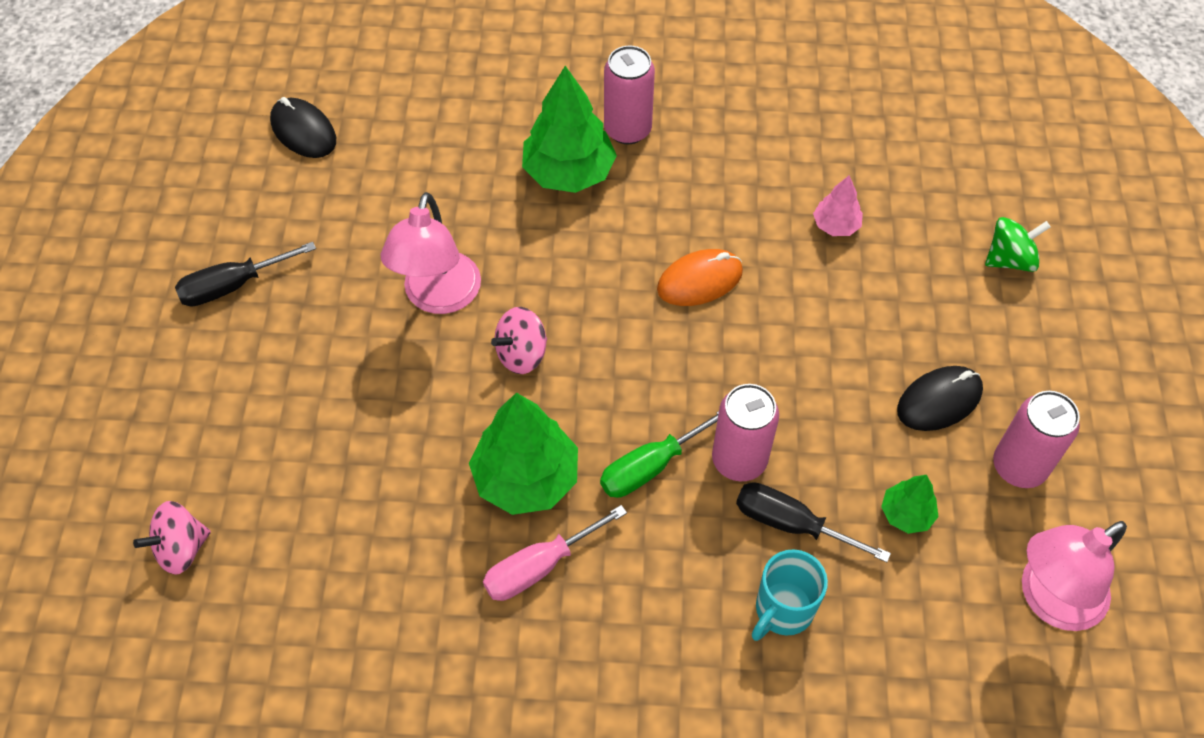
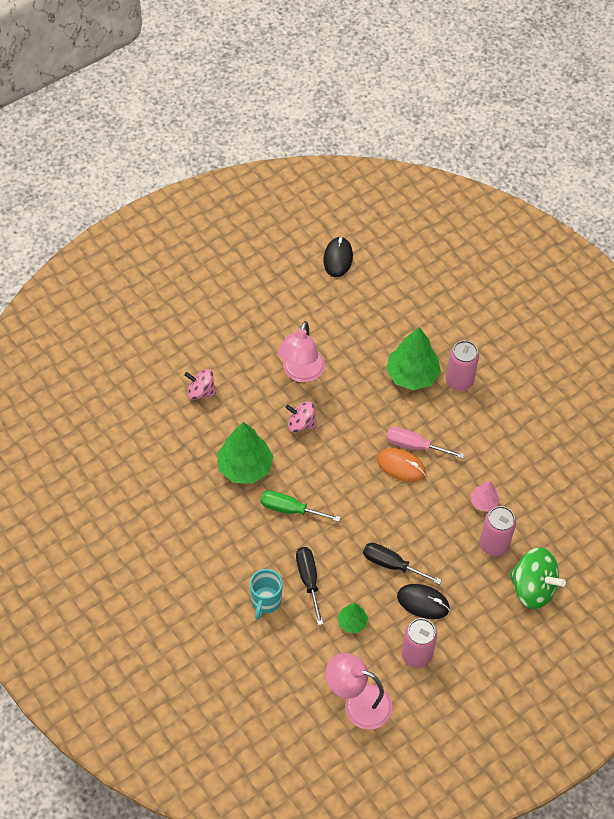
camera: 50 degrees right, 0 degrees up
pink spinning top [133,501,211,575] -> pink spinning top moved to [184,369,216,400]
black screwdriver [175,242,316,306] -> black screwdriver moved to [363,543,442,585]
pink lamp [381,192,481,314] -> pink lamp turned 45 degrees counterclockwise [278,321,325,383]
pink screwdriver [483,505,627,601] -> pink screwdriver moved to [386,427,464,459]
pink can [712,384,779,481] -> pink can moved to [479,506,516,556]
turquoise mug [752,550,828,641] -> turquoise mug turned 75 degrees counterclockwise [250,569,283,620]
green spinning top [985,217,1051,272] -> green spinning top [509,547,566,609], size x1.61

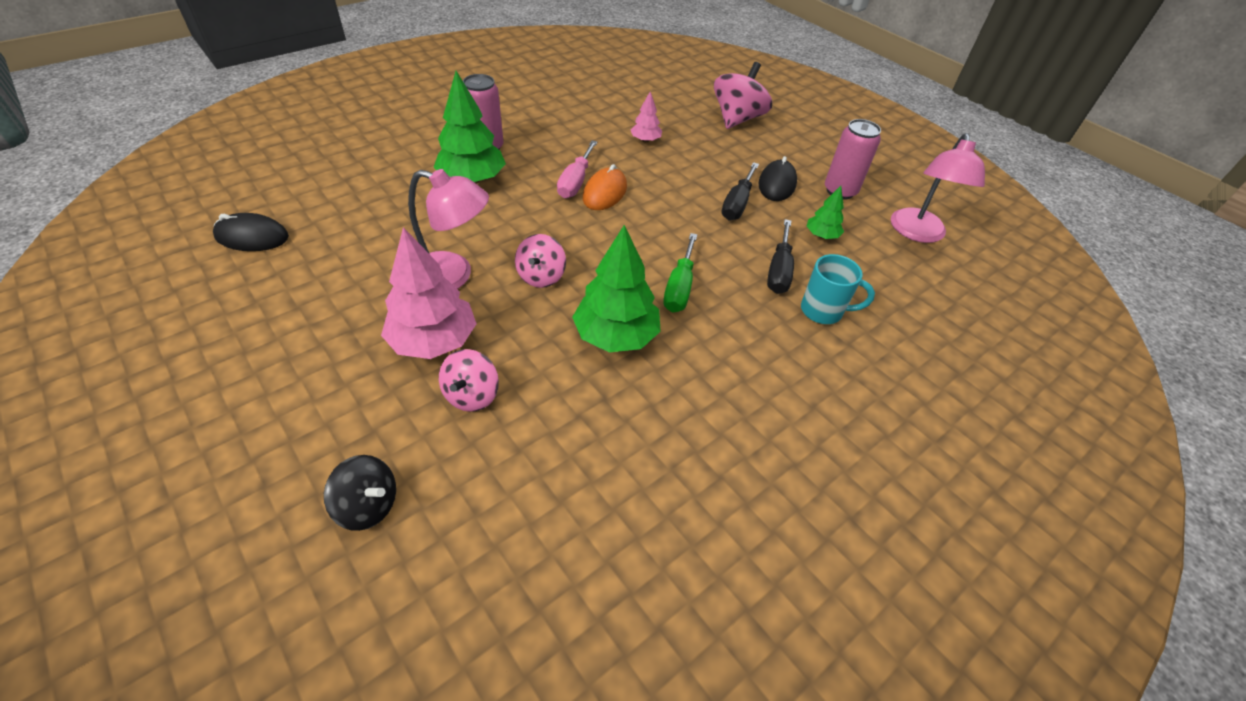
camera: 95 degrees left, 10 degrees down
black screwdriver [296,547,323,625] -> black screwdriver turned 60 degrees counterclockwise [767,219,794,294]
pink can [479,506,516,556] -> none
green spinning top [509,547,566,609] -> pink spinning top [714,62,772,129]
none -> black spinning top [324,455,396,531]
none -> pink tree [381,227,477,359]

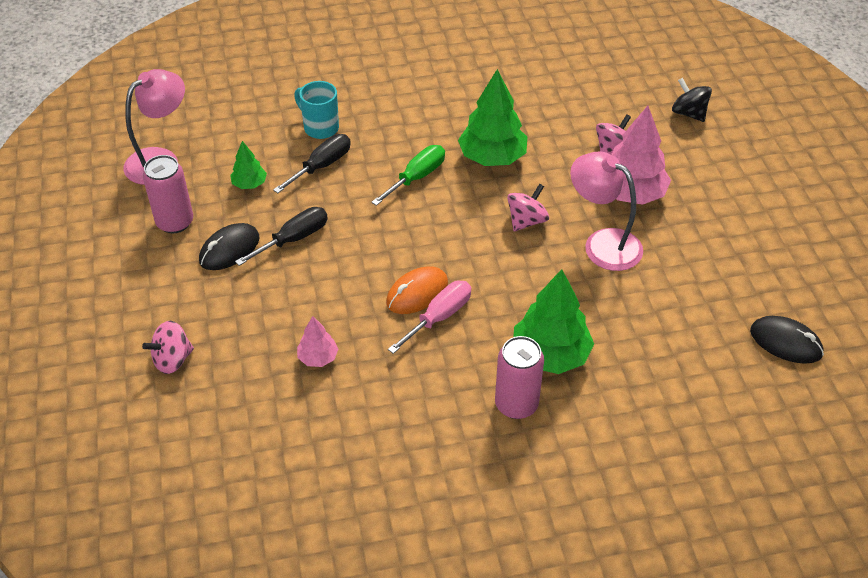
camera: 150 degrees left, 0 degrees up
pink spinning top [714,62,772,129] -> pink spinning top [142,321,194,374], size x0.62

